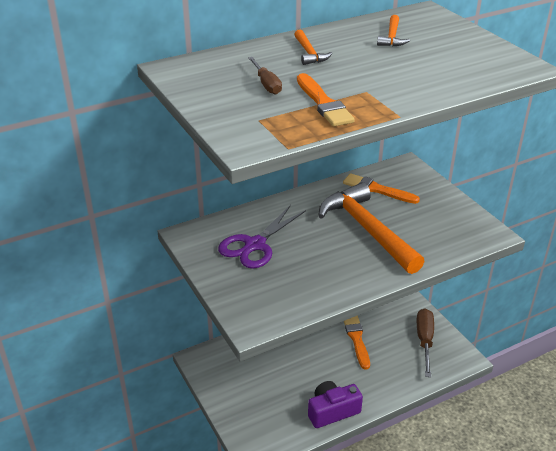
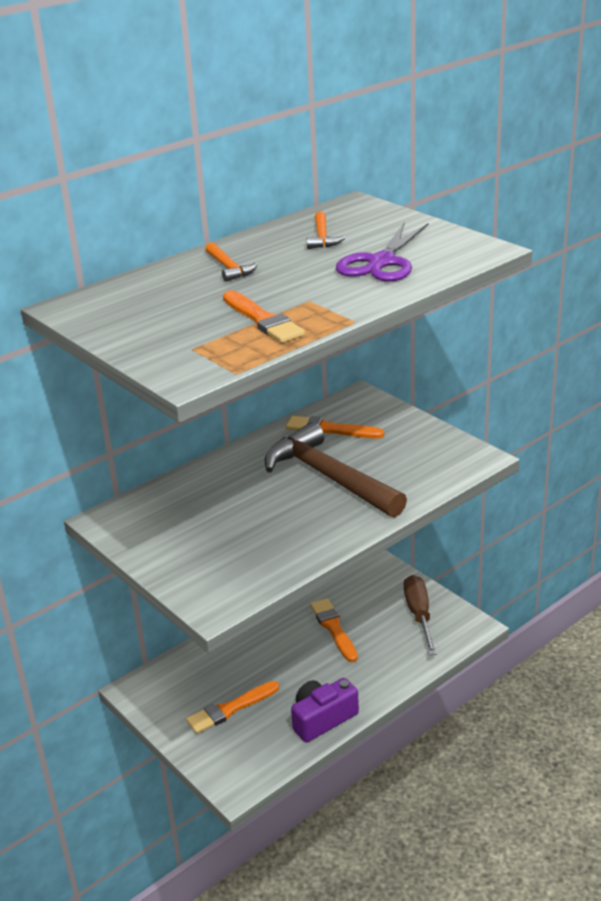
camera: 10 degrees left, 5 degrees down
purple scissors [218,205,306,268] -> purple scissors moved to [336,223,428,282]
brown screwdriver [248,57,282,95] -> none
orange hammer [318,182,425,274] -> brown hammer [265,422,407,518]
none -> orange brush [186,681,279,734]

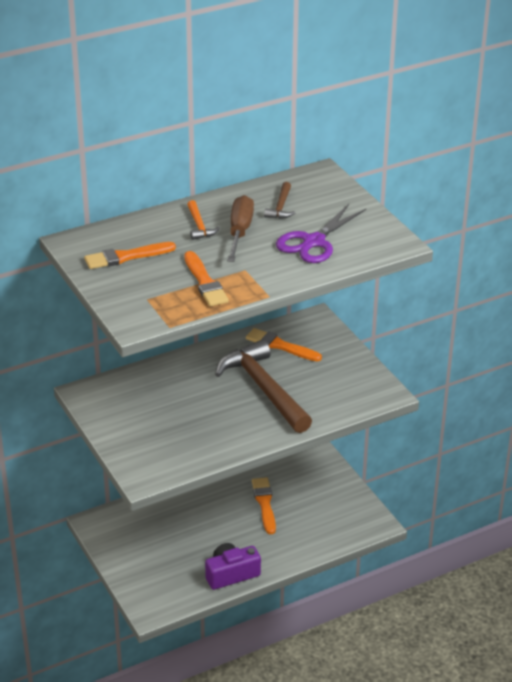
camera: 10 degrees right, 5 degrees up
orange brush [186,681,279,734] -> orange brush moved to [84,242,176,269]
orange hammer [307,211,345,249] -> brown hammer [264,182,295,219]
brown screwdriver [404,575,437,655] -> brown screwdriver moved to [227,195,254,262]

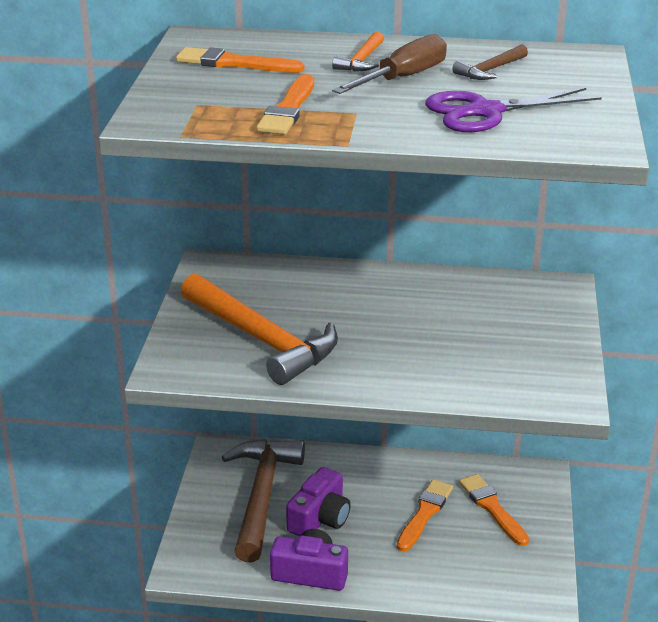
camera: 35 degrees right, 5 degrees down
brown hammer [215,339,312,433] -> brown hammer moved to [222,439,305,563]
orange brush [246,328,322,361] -> orange brush moved to [459,474,529,546]
none -> orange hammer [181,273,338,385]
none -> purple camera [286,467,351,536]

